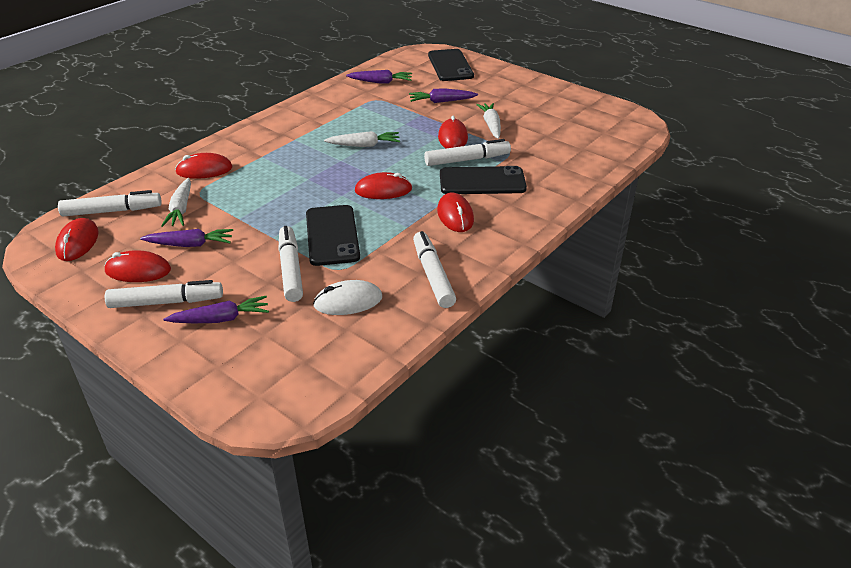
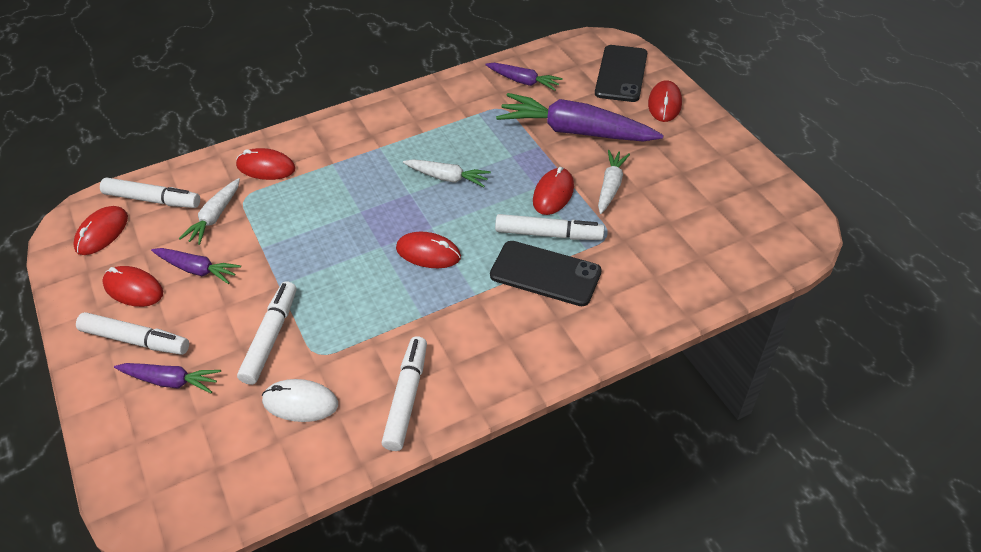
camera: 25 degrees right, 10 degrees up
black phone [306,205,360,266] -> none
purple carrot [409,88,478,103] -> purple carrot [496,93,664,141], size x1.92
red mouse [437,193,474,232] -> red mouse moved to [648,80,682,122]

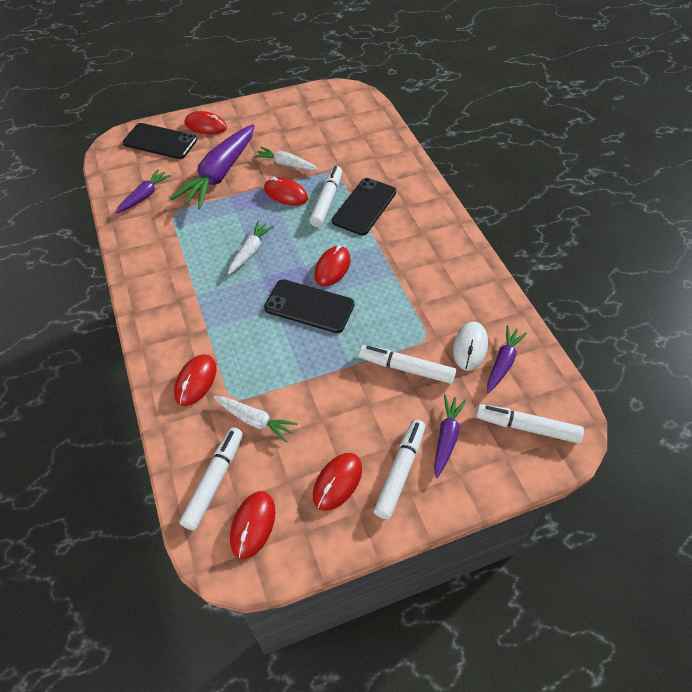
camera: 85 degrees left, 5 degrees up
red mouse [73,206,128,255] -> red mouse turned 75 degrees clockwise [230,491,275,559]
purple carrot [151,248,241,284] -> purple carrot moved to [487,325,527,393]
white marker [382,336,427,451] -> white marker moved to [476,404,584,443]
none -> black phone [264,279,355,333]

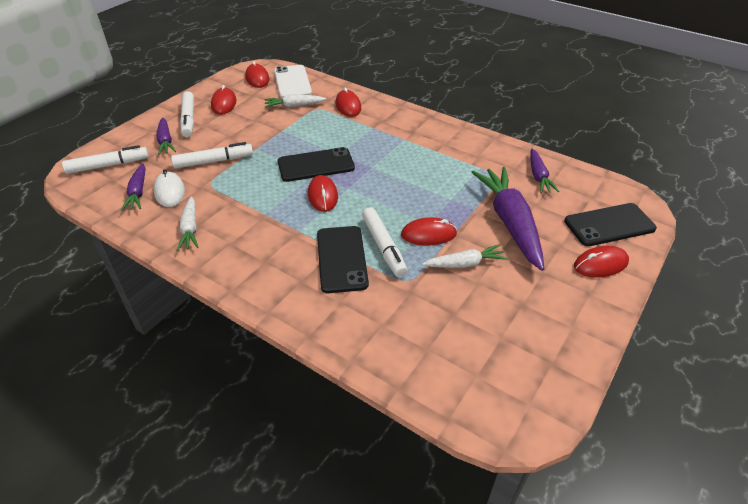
camera: 145 degrees right, 10 degrees down
white marker [179,427,243,531] -> white phone [274,65,312,99]
white carrot [228,221,274,275] -> white carrot moved to [177,196,199,251]

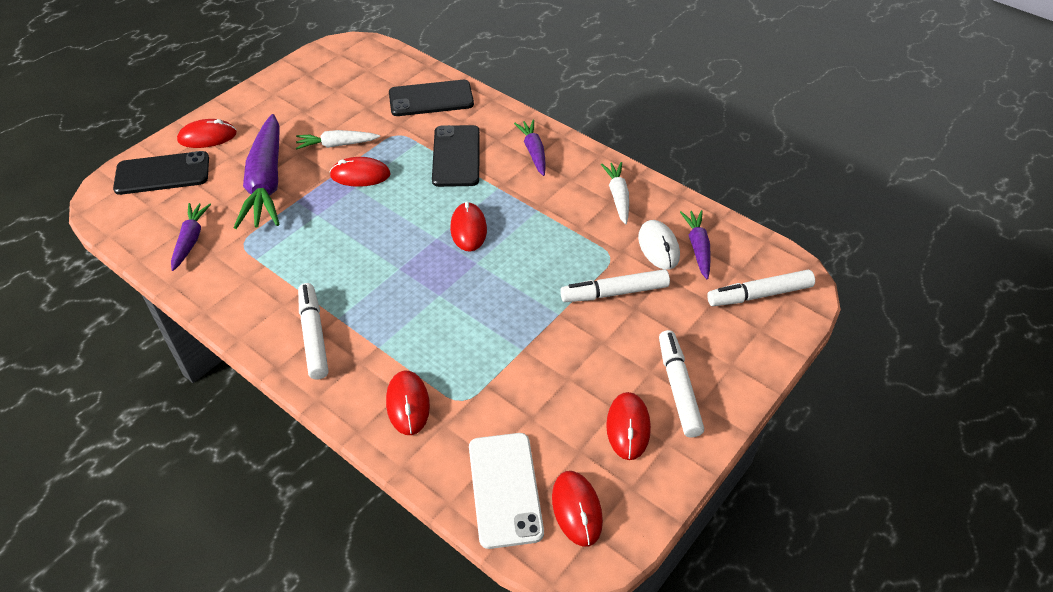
camera: 175 degrees left, 5 degrees up
purple carrot [157,118,176,155] -> purple carrot moved to [514,120,546,176]
white carrot [264,94,326,108] -> none
black phone [278,147,355,182] -> black phone moved to [389,80,474,116]
white marker [362,207,408,277] -> white marker moved to [298,283,328,380]

